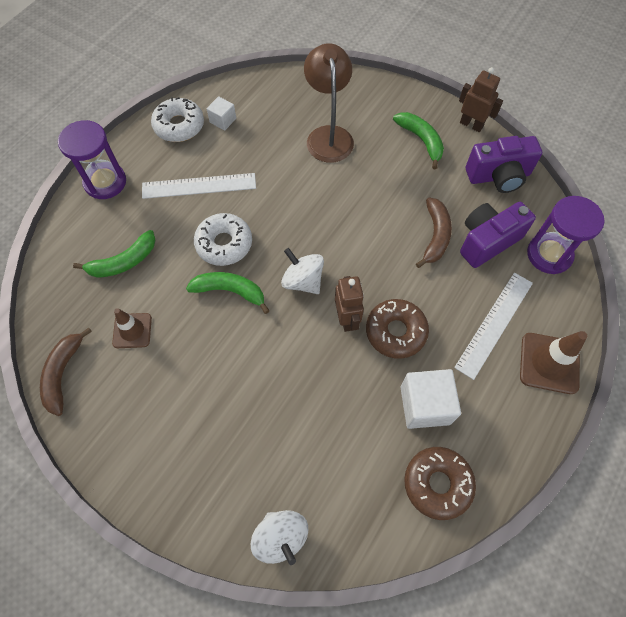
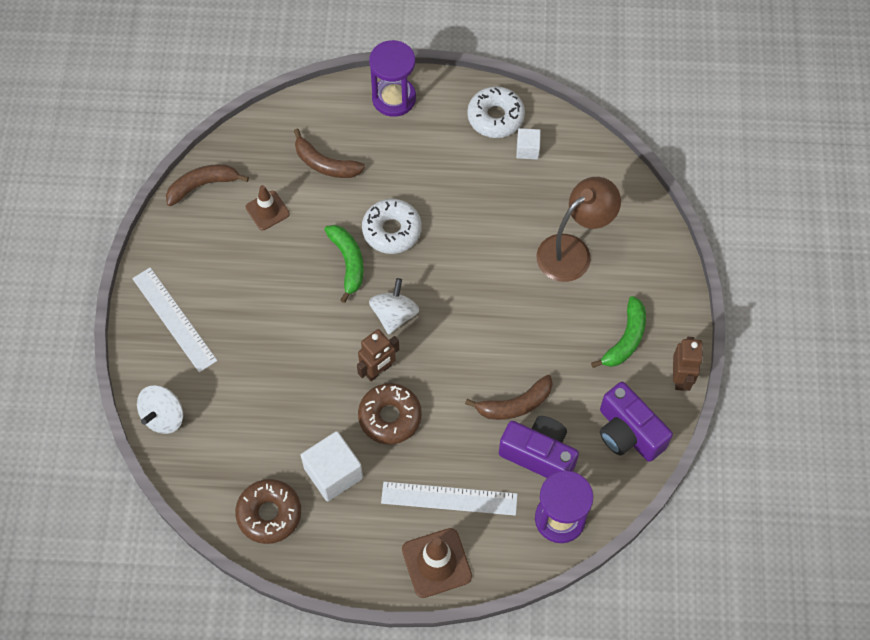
camera: 60 degrees right, 0 degrees up
green banana [73,230,155,278] -> brown banana [294,128,365,178]
white ruler [142,173,256,199] -> white ruler moved to [132,267,217,373]

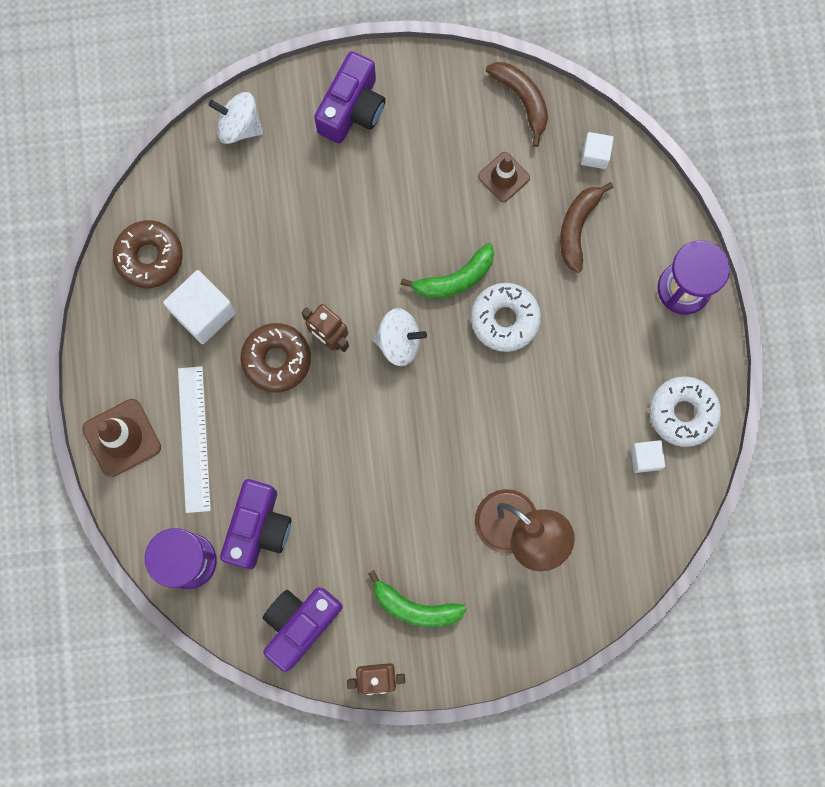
camera: 80 degrees right, 15 degrees up
white ruler [132,267,217,373] -> purple camera [314,51,385,144]
brown banana [465,375,553,420] -> none
none -> white cube [581,132,614,169]

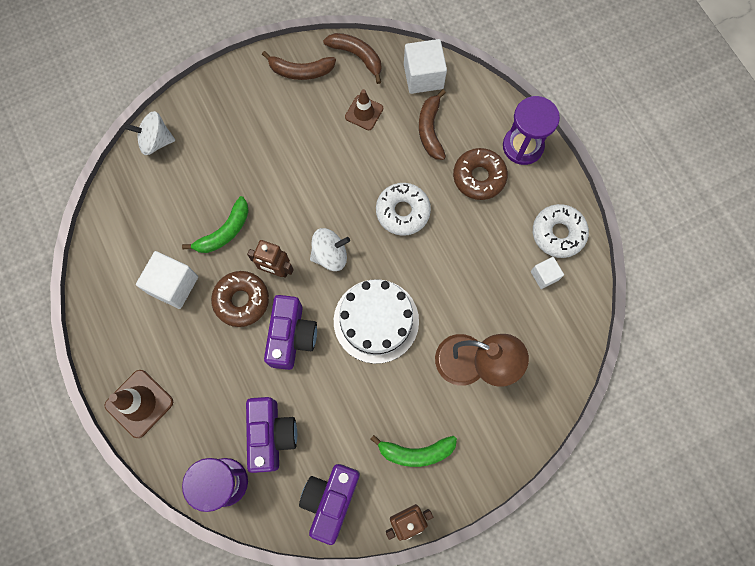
camera: 20 degrees left, 5 degrees down
brown donut [113,220,183,288] -> brown donut moved to [453,148,508,200]
white ruler [178,366,211,513] -> none
purple camera [314,51,385,144] -> purple camera moved to [264,295,317,370]
green banana [400,243,494,298] -> green banana moved to [182,196,249,253]
white cube [581,132,614,169] -> white cube [404,39,447,94], size x1.78
none -> brown banana [262,51,336,80]
none -> white cake [334,279,419,364]

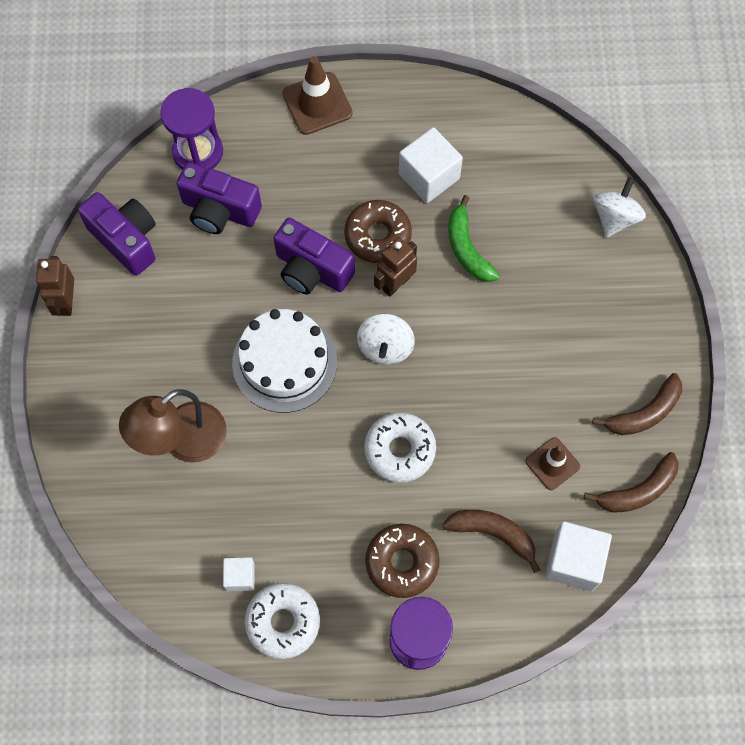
camera: 115 degrees right, 5 degrees down
brown banana [262,51,336,80] -> brown banana turned 150 degrees counterclockwise [592,373,682,435]
green banana [370,435,457,467] -> none

